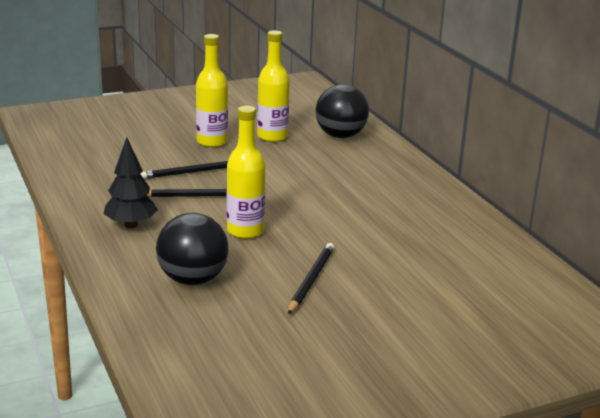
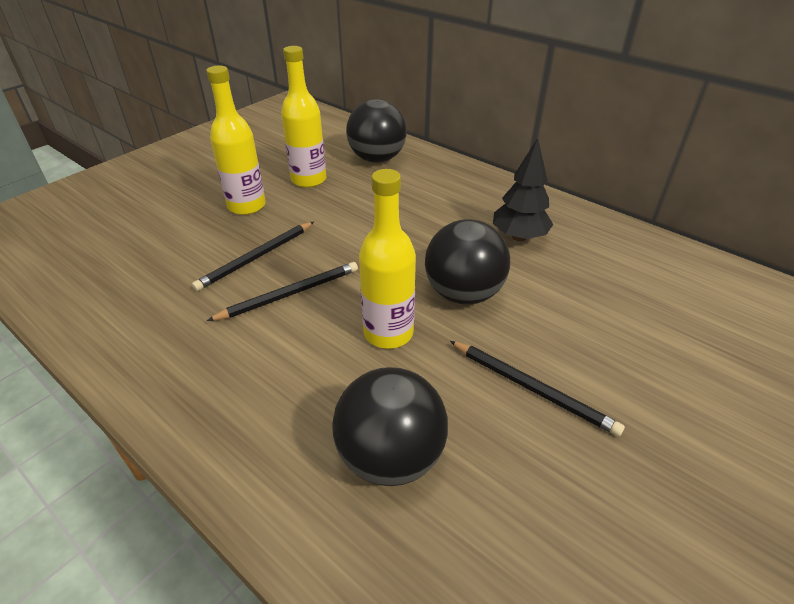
camera: 25 degrees left, 15 degrees up
black tree [103,137,158,228] -> black tree moved to [493,138,554,242]
black pencil [288,243,334,314] -> black pencil turned 135 degrees clockwise [450,341,625,437]
none -> black ball [425,219,510,304]

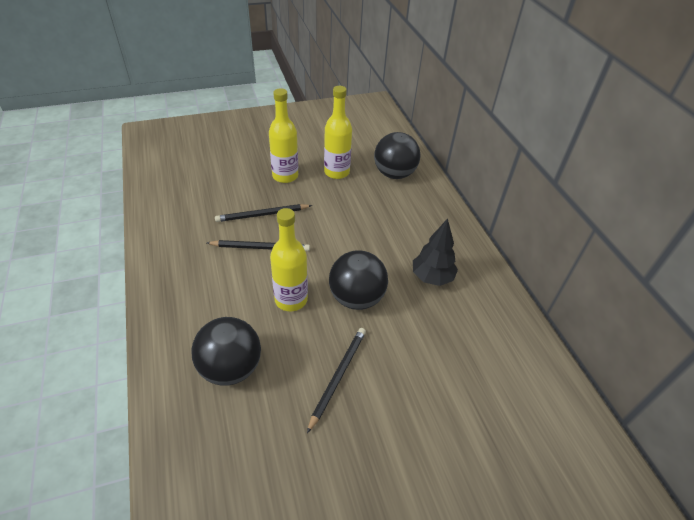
camera: 30 degrees right, 5 degrees up
black pencil [450,341,625,437] -> black pencil turned 135 degrees counterclockwise [307,328,366,433]

